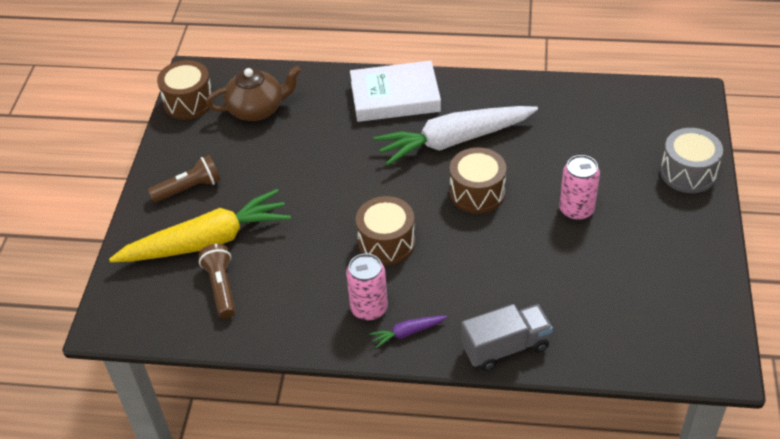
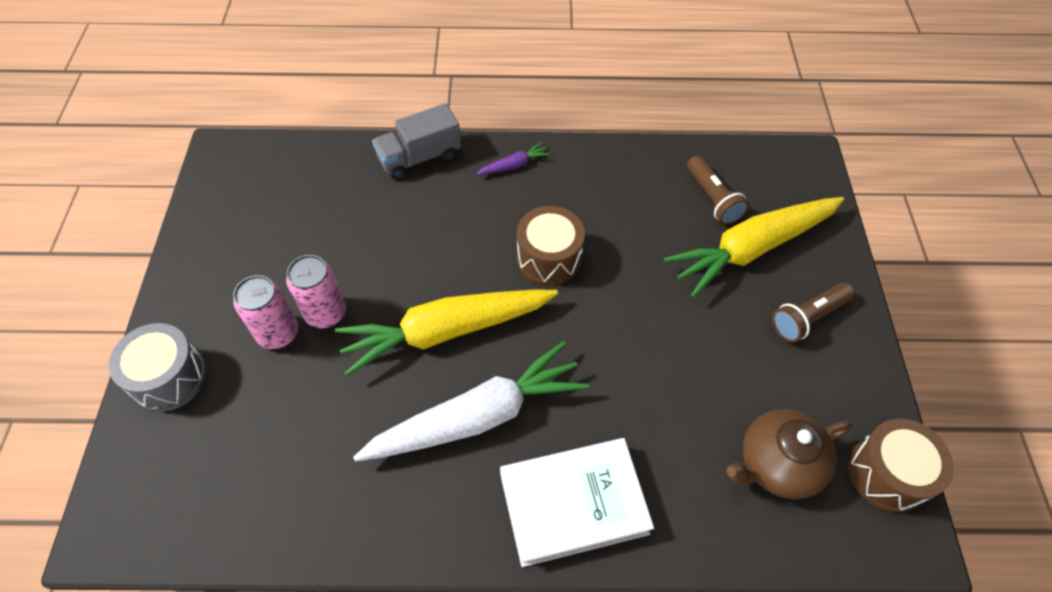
camera: 170 degrees right, 10 degrees up
pink can [346,253,388,321] -> pink can moved to [233,275,298,349]
brown drum [450,147,506,214] -> yellow carrot [335,289,558,376]

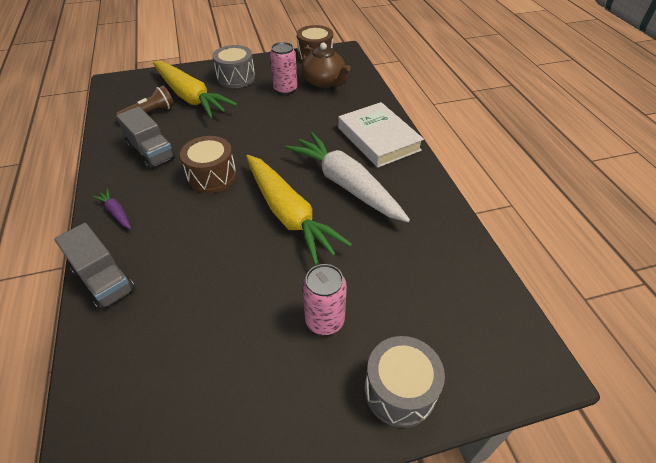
camera: 105 degrees left, 10 degrees down
pink can [286,255,346,328] -> pink can moved to [270,42,298,95]
brown flashlight [772,283,854,342] -> grey drum [212,45,255,88]
none -> grey truck [116,107,175,170]

